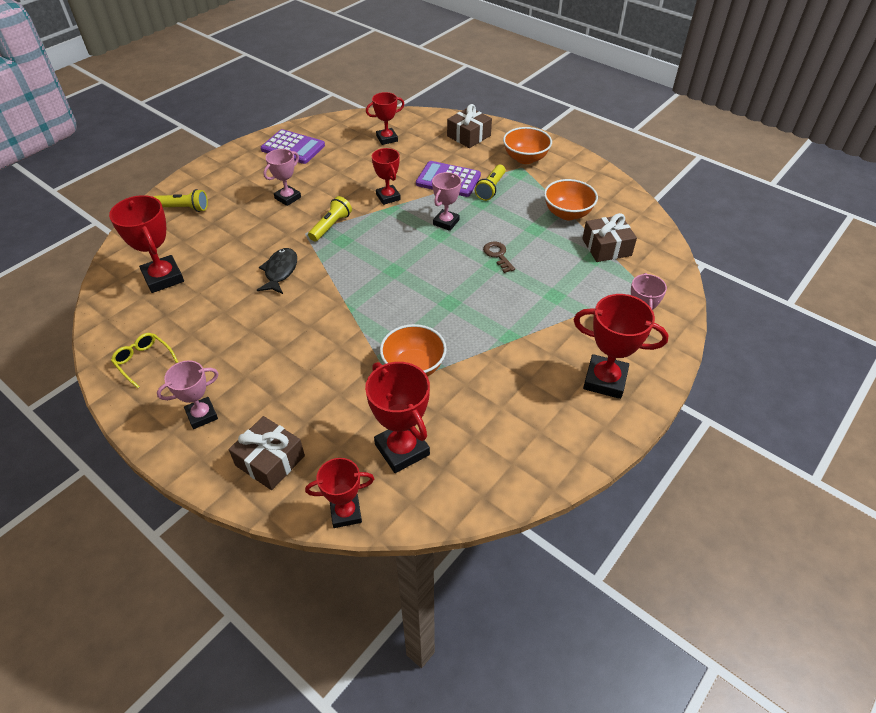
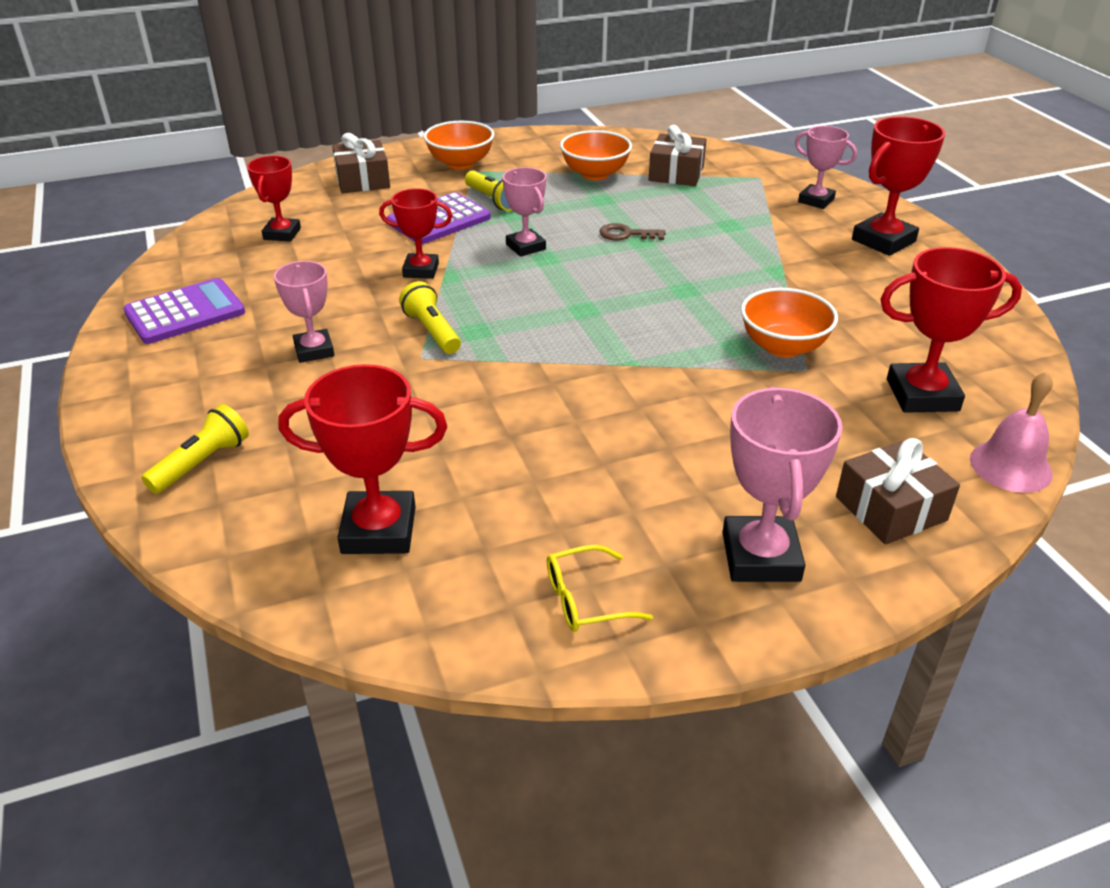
camera: 60 degrees left, 10 degrees down
pink trophy [157,360,219,429] -> pink trophy [722,387,843,582], size x1.54
black fish [257,248,297,294] -> none
red trophy [305,458,374,528] -> pink bell [970,372,1053,493]

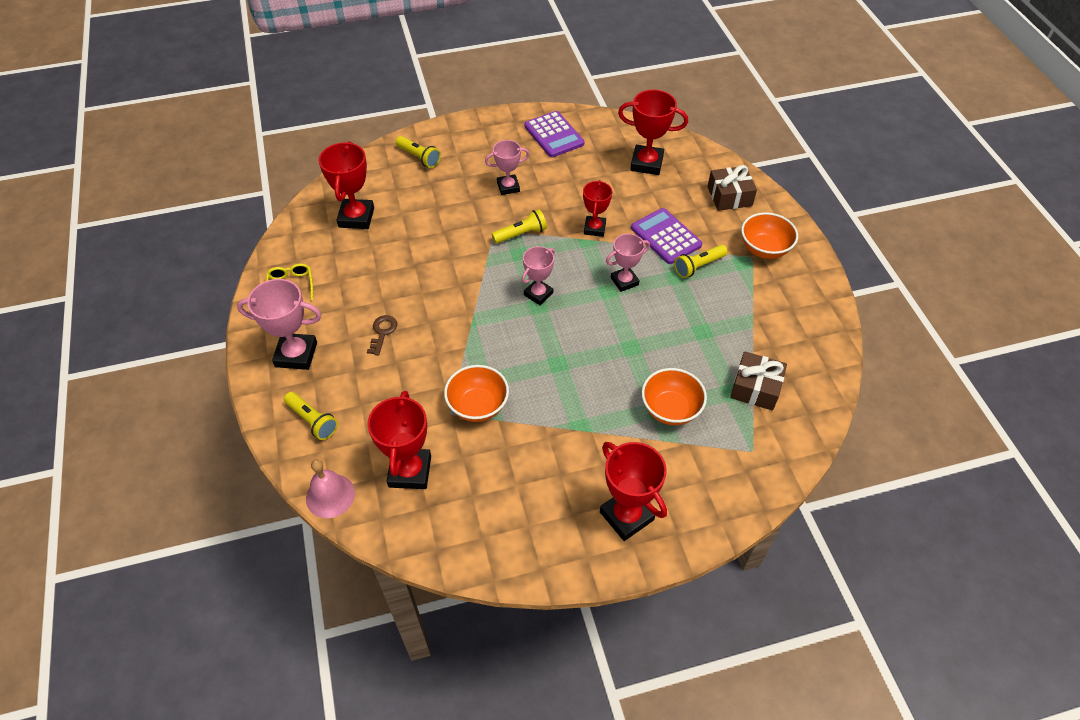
camera: 95 degrees right, 15 degrees up
red trophy [247,156,301,242] -> red trophy [618,89,688,175], size x1.54
orange bowl [560,130,632,180] -> orange bowl moved to [642,368,707,425]
brown key [599,223,665,240] -> brown key moved to [367,315,397,356]
pink trophy [795,126,857,209] -> pink trophy moved to [521,246,555,305]
brown gift [836,438,960,545] -> yellow flashlight [284,392,338,440]

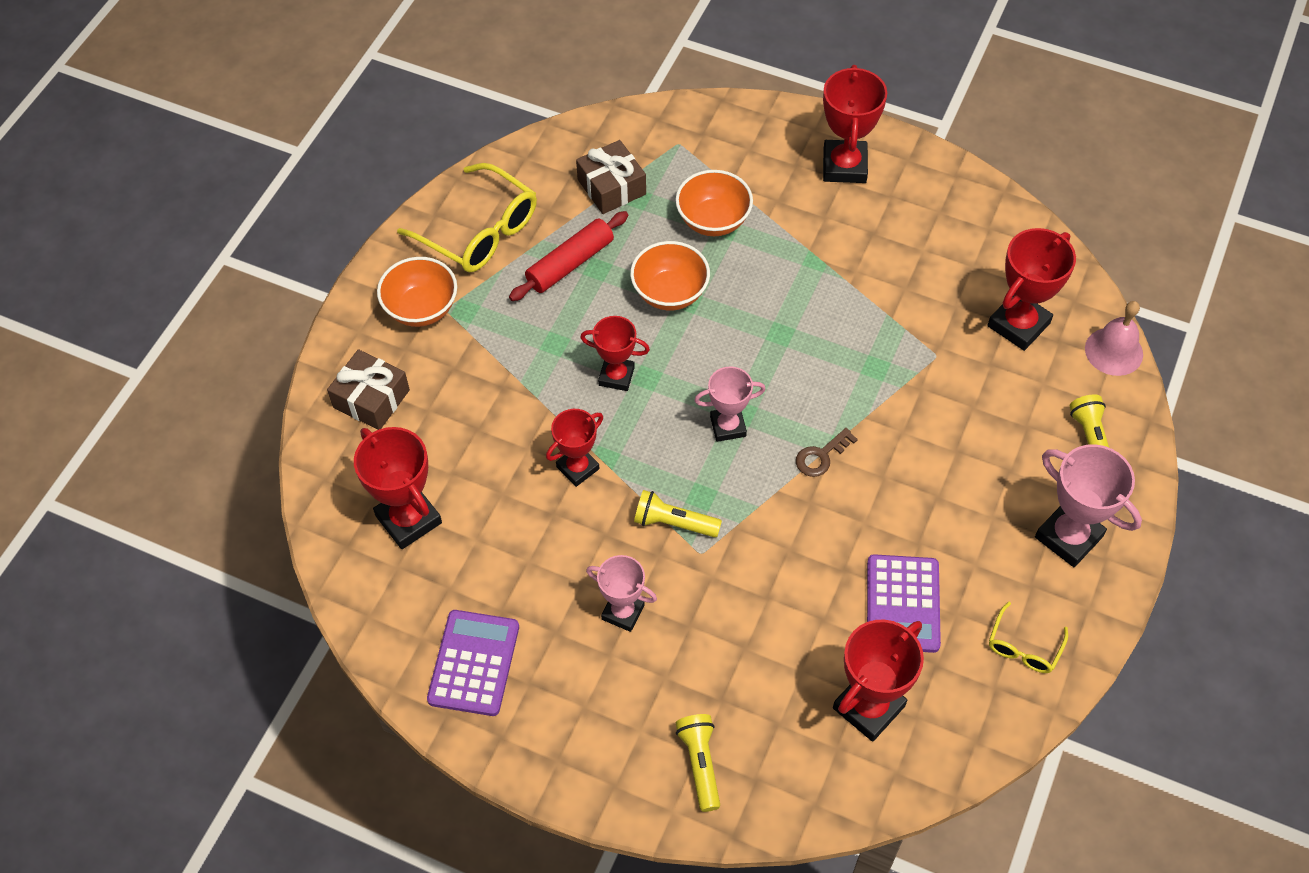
camera: 140 degrees left, 5 degrees up
brown key [367,315,397,356] -> brown key moved to [796,428,858,477]
orange bowl [444,365,509,422] -> orange bowl moved to [630,241,710,311]
pink trophy [606,234,650,292] -> red trophy [580,316,650,391]
purple calculator [631,208,702,264] -> purple calculator moved to [867,554,941,653]
yellow flashlight [674,245,728,278] -> none
none -> yellow glasses [397,163,537,273]
none -> red rolling pin [509,211,628,301]

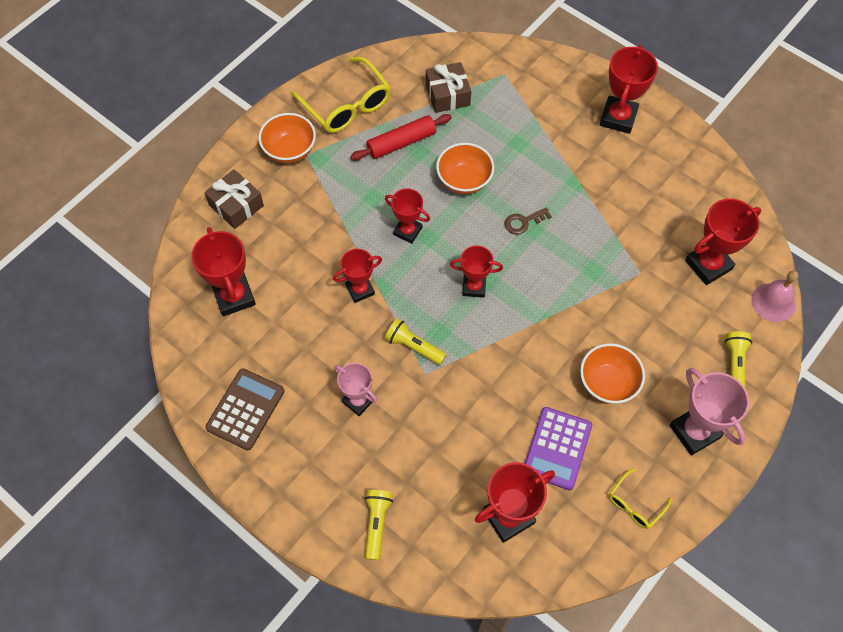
camera: 15 degrees right, 5 degrees up
purple calculator [427,610,519,716] -> brown calculator [205,368,285,450]
orange bowl [675,170,753,236] -> orange bowl moved to [580,344,645,404]
pink trophy [694,366,766,442] -> red trophy [450,246,503,298]
brown key [796,428,858,477] -> brown key moved to [505,207,552,235]

